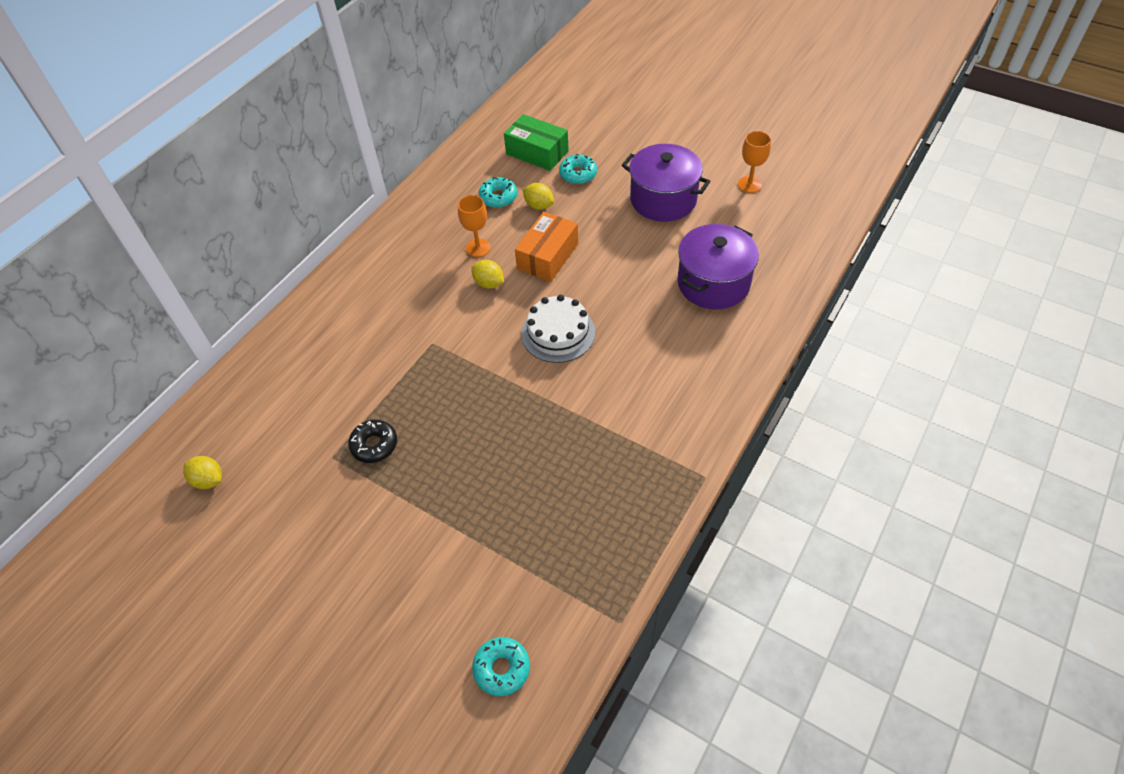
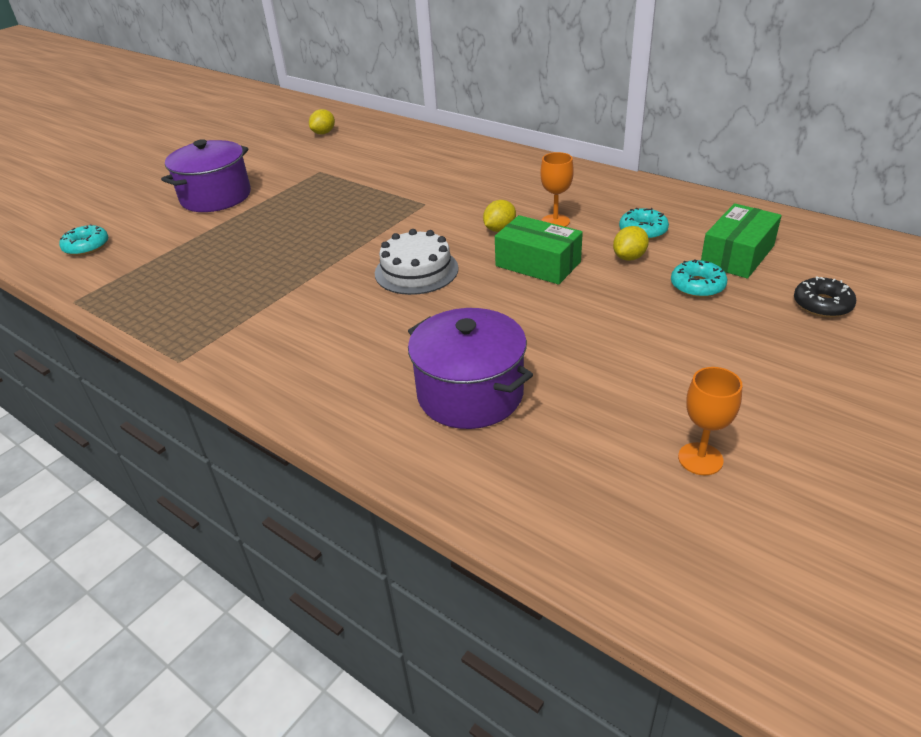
camera: 95 degrees right, 15 degrees down
black donut [348,419,397,463] -> black donut moved to [794,276,856,318]
orange box [515,212,578,282] -> green box [495,215,583,285]
purple pot [622,144,711,221] -> purple pot moved to [161,139,251,212]

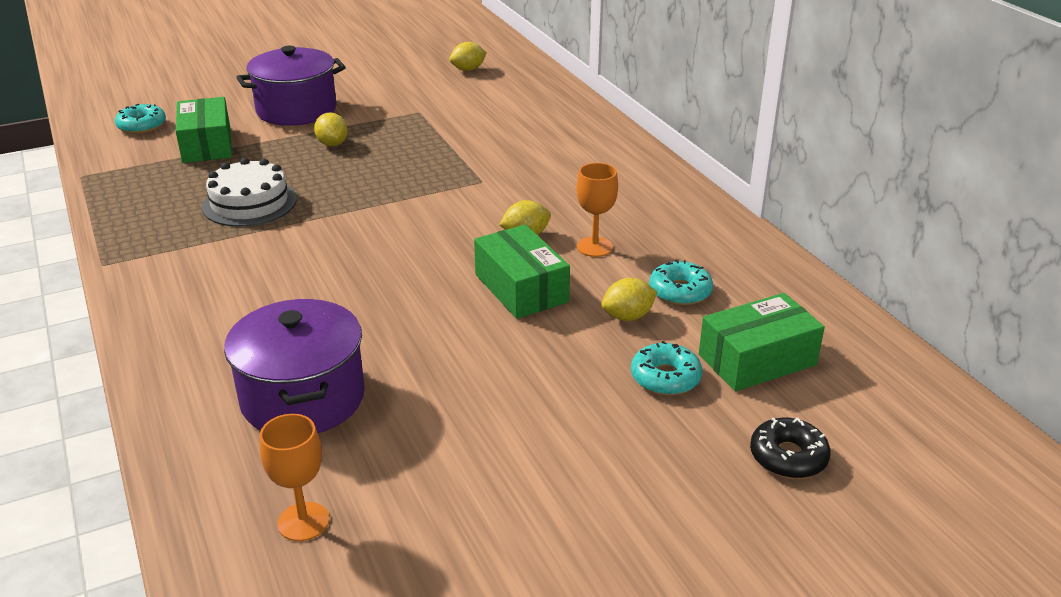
camera: 25 degrees right, 5 degrees down
white cake [375,229,458,295] -> white cake moved to [202,158,297,227]
orange goblet [678,367,742,475] -> orange goblet moved to [260,414,329,541]
none -> green box [176,97,232,163]
none -> yellow lemon [314,113,348,146]

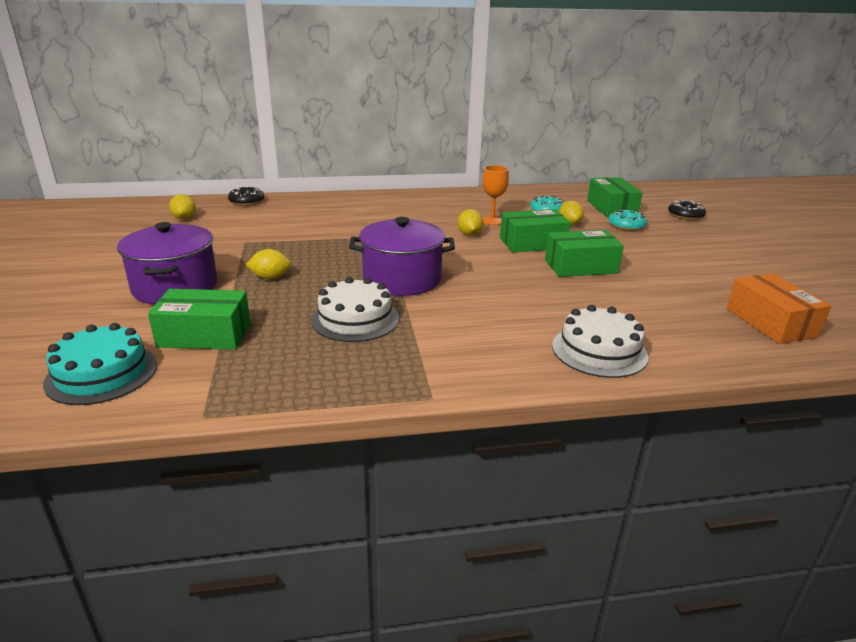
camera: 75 degrees left, 5 degrees down
turquoise donut [115,104,166,134] -> turquoise cake [43,323,157,405]
purple pot [224,299,365,433] -> purple pot moved to [349,217,455,296]
orange goblet [260,414,329,541] -> orange box [727,273,832,344]
none -> black donut [228,186,264,206]
none -> green box [545,230,624,277]
none -> white cake [552,305,648,378]

